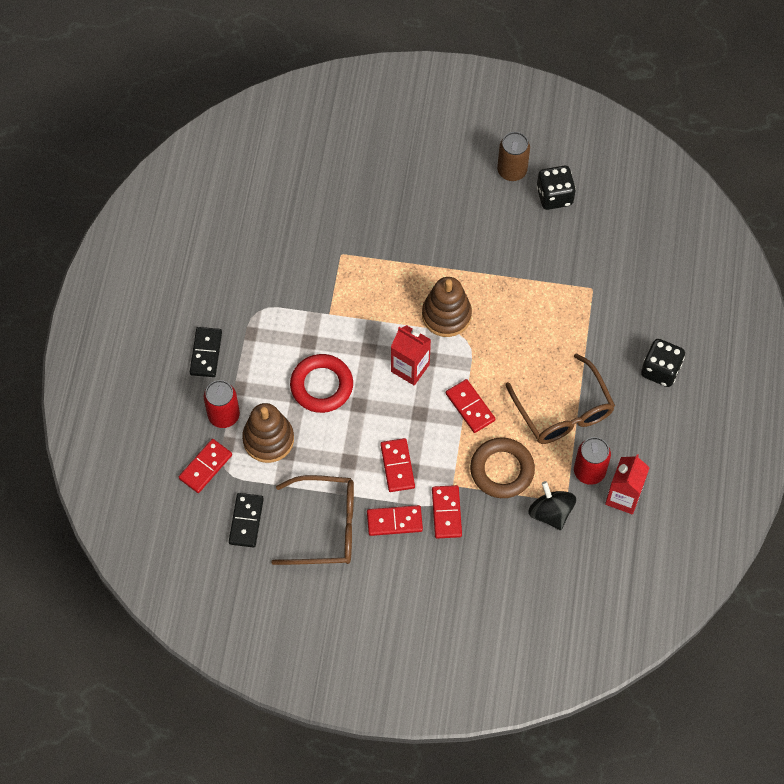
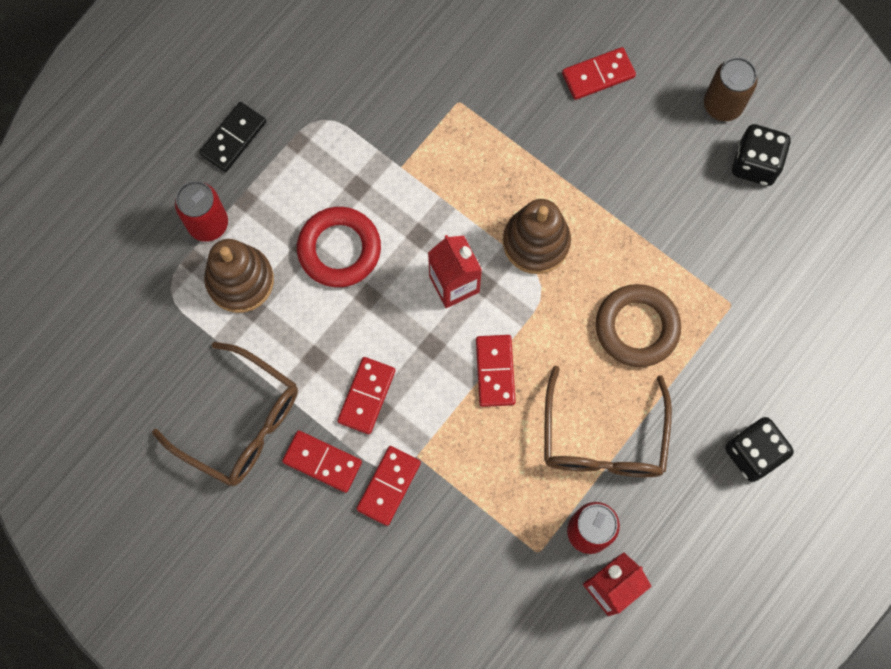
camera: 30 degrees right, 10 degrees up
red domino [179,439,232,493] -> red domino moved to [562,47,636,100]
black domino [229,493,264,548] -> none
brown ring [470,438,535,498] -> brown ring moved to [596,284,681,367]
black spinning top [528,481,576,530] -> none

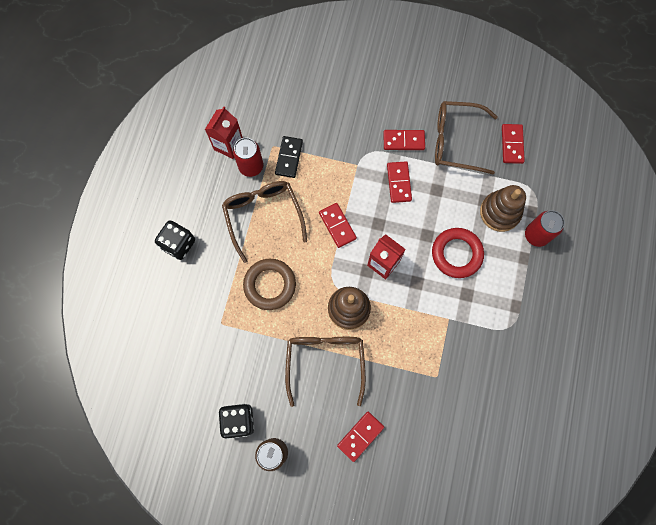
camera: 155 degrees right, 0 degrees up
black domino [199,102,267,172] -> black domino moved to [275,136,303,178]
red domino [356,446,421,526] -> red domino moved to [502,124,525,164]
none -> brown glasses [285,337,366,407]

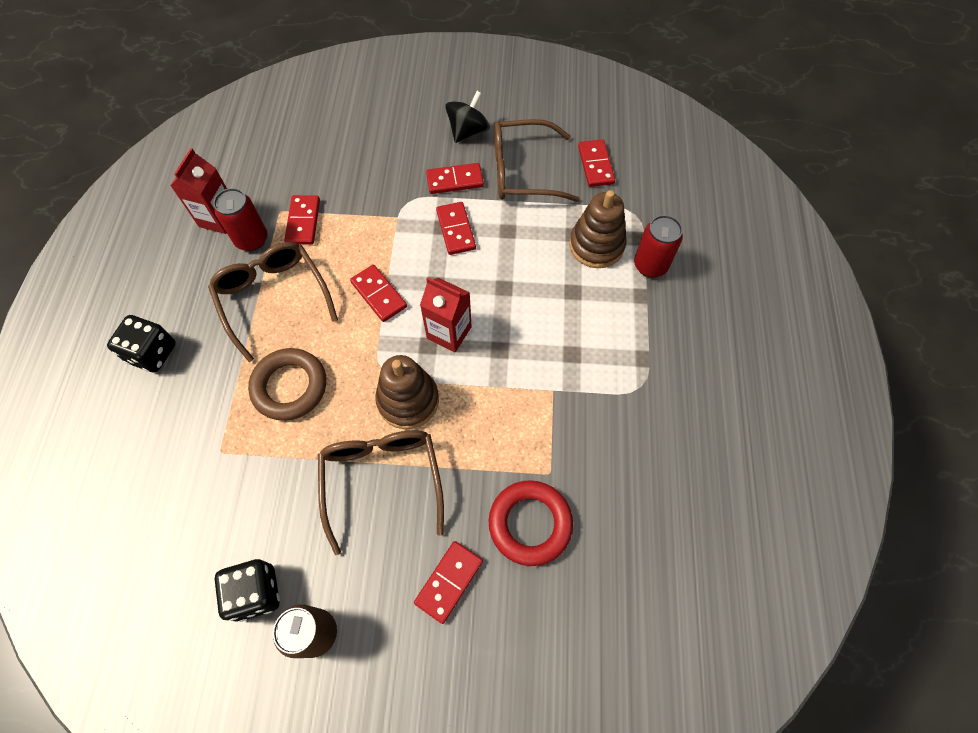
camera: 10 degrees left, 10 degrees down
black domino [275,136,303,178] -> red domino [284,195,320,245]
red ring [432,228,484,278] -> red ring moved to [489,480,573,566]
none -> black spinning top [445,91,490,143]

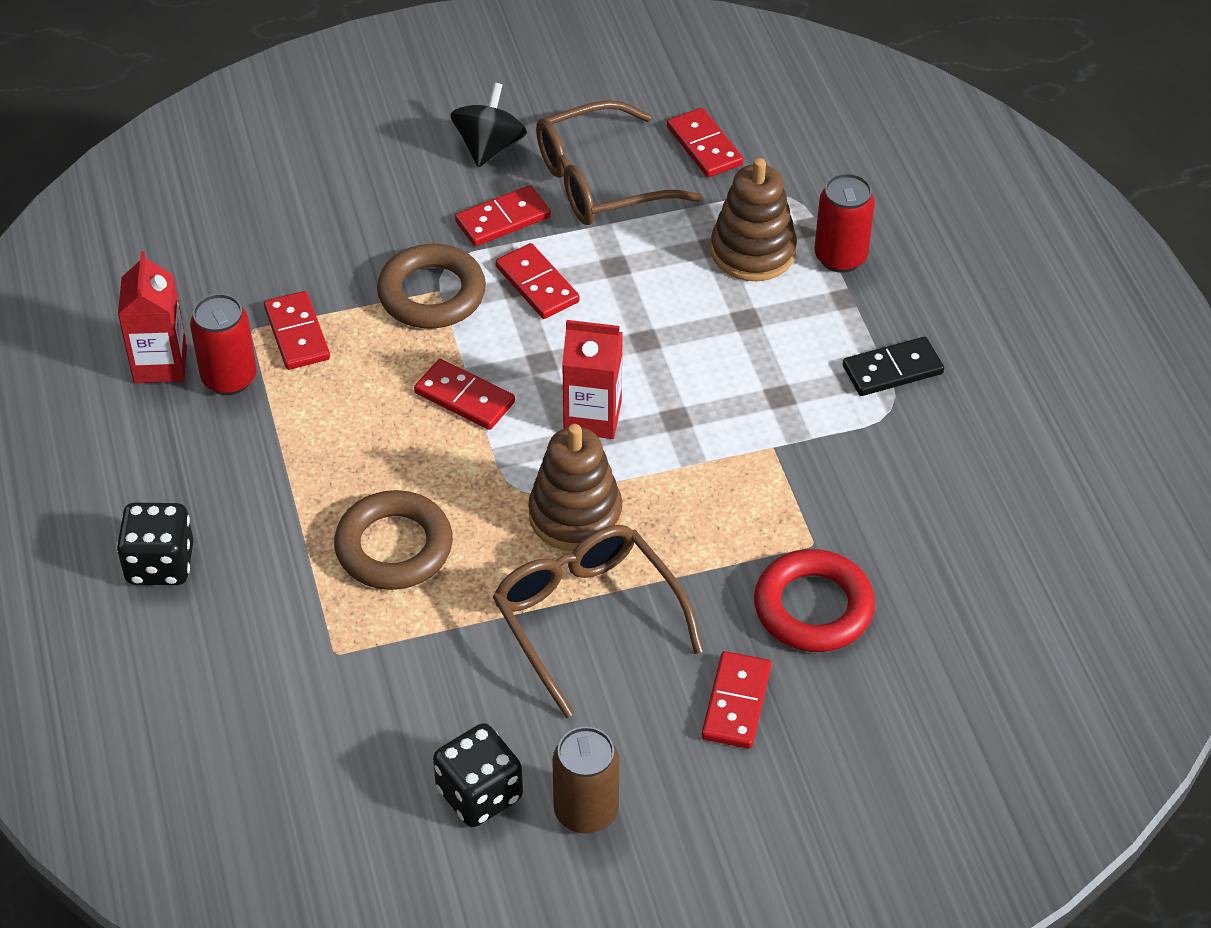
camera: 20 degrees left, 15 degrees down
brown glasses [208,242,338,362] -> none
none -> brown ring [377,244,486,329]
none -> black domino [843,337,944,396]

